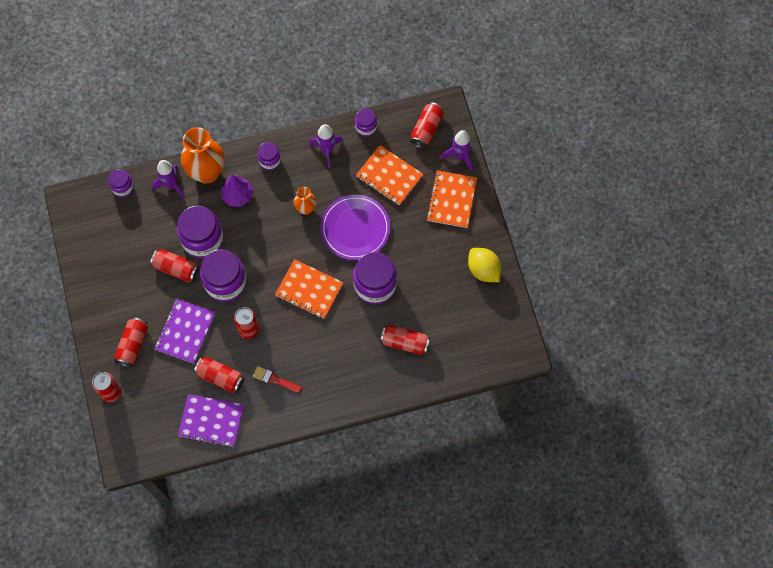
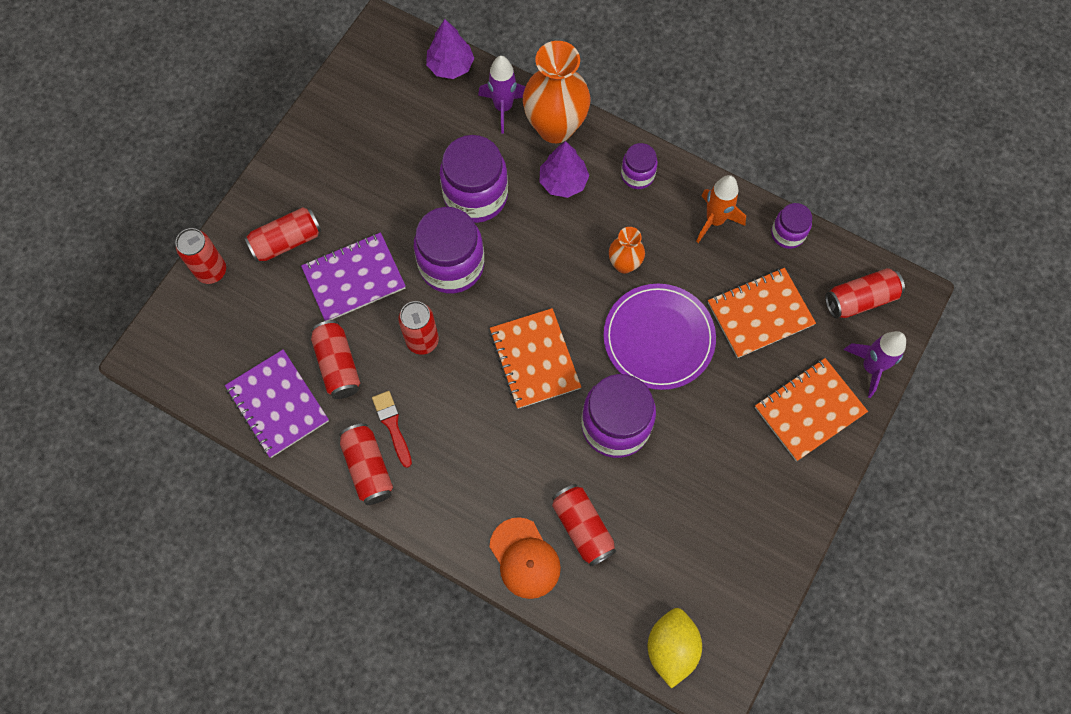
camera: 45 degrees right, 0 degrees up
purple jar [109,169,134,197] -> purple tree [426,19,474,79]
red can [150,249,200,283] -> red can moved to [339,423,393,505]
purple rocket [309,124,343,169] -> orange rocket [696,175,746,243]
orange notebook [356,145,423,206] -> orange notebook turned 75 degrees clockwise [708,268,816,358]
yellow lemon [468,248,501,282] -> yellow lemon moved to [648,608,702,689]
none -> orange cap [489,517,561,599]

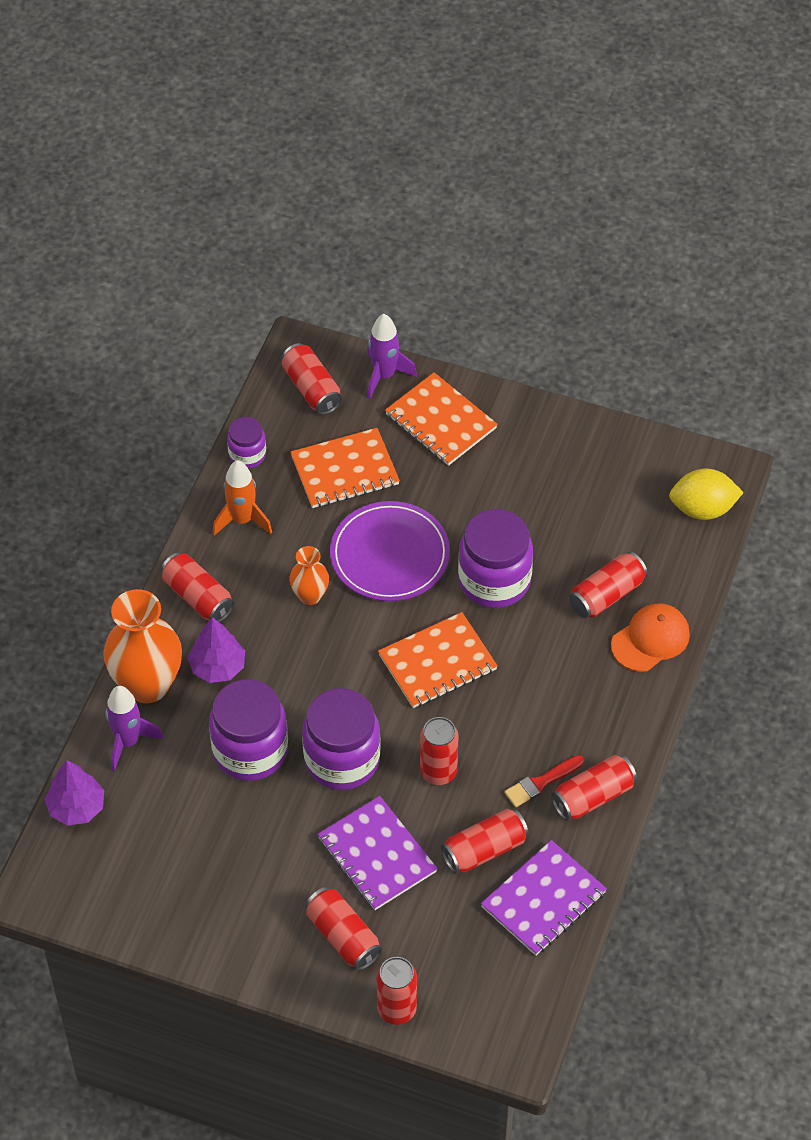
camera: 100 degrees left, 15 degrees down
purple jar [621,143,658,189] -> red can [161,553,235,622]
orange notebook [708,268,816,358] -> orange notebook turned 75 degrees counterclockwise [291,428,400,508]

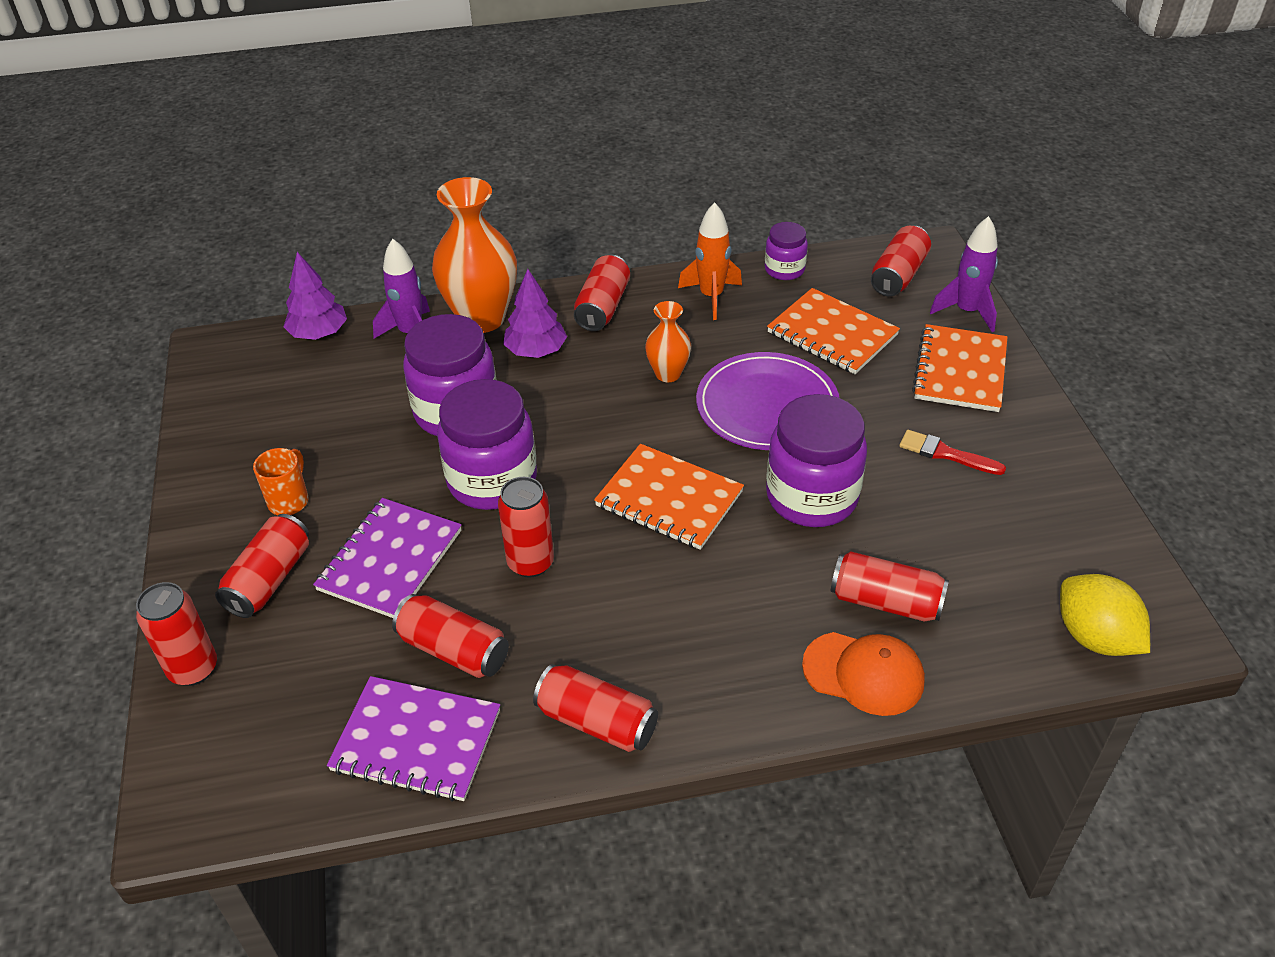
camera: 60 degrees right, 10 degrees down
red brush [504,755,584,807] -> red brush moved to [899,430,1006,475]
none -> orange mug [253,448,309,515]

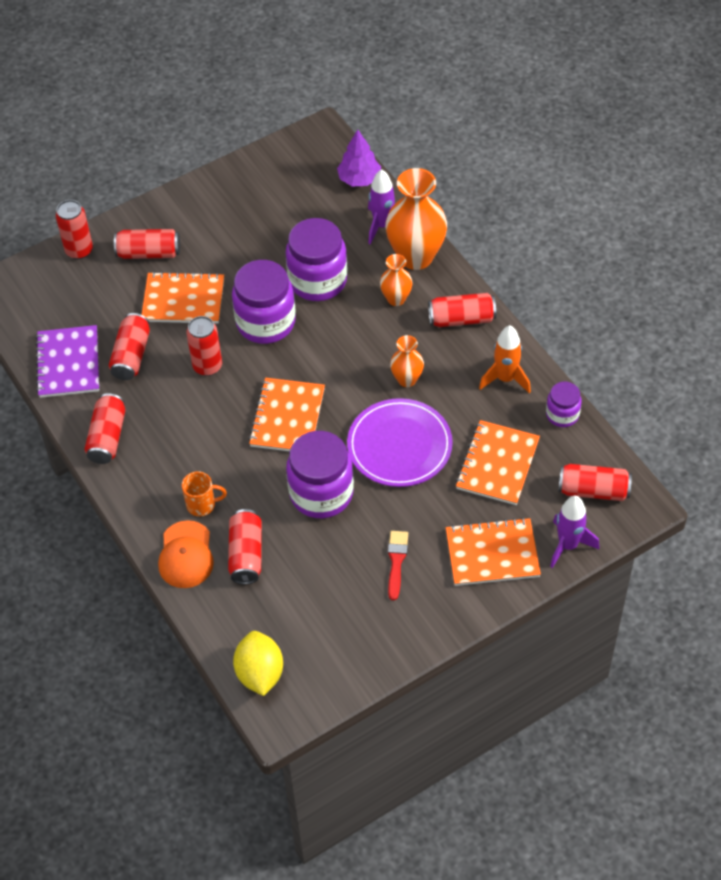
camera: 70 degrees right, 10 degrees up
orange mug [253,448,309,515] -> orange mug moved to [182,471,227,516]
purple notebook [313,498,462,618] -> orange notebook [141,271,224,324]
purple tree [503,269,567,358] -> orange vase [380,254,413,306]
yellow lemon [1060,574,1150,656] -> yellow lemon turned 45 degrees counterclockwise [233,631,283,696]

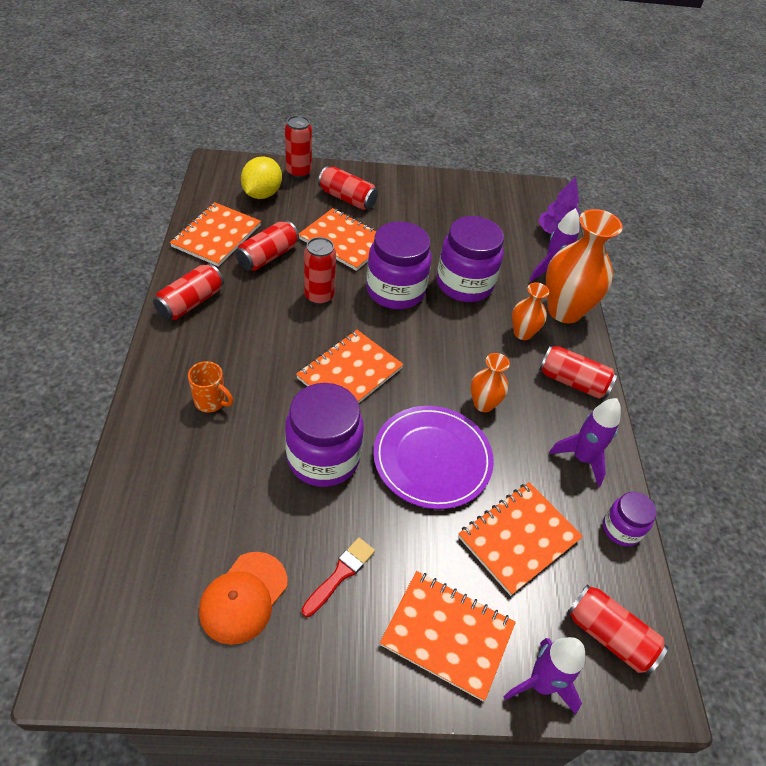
camera: 25 degrees right, 5 degrees down
purple notebook [36,325,99,398] -> orange notebook [170,202,261,267]
orange cap [158,520,214,588] -> orange cap moved to [199,552,287,645]
red can [228,509,262,584] -> none
yellow lemon [233,631,283,696] -> yellow lemon moved to [241,156,282,199]
orange rocket [479,325,531,393] -> purple rocket [549,398,621,487]

